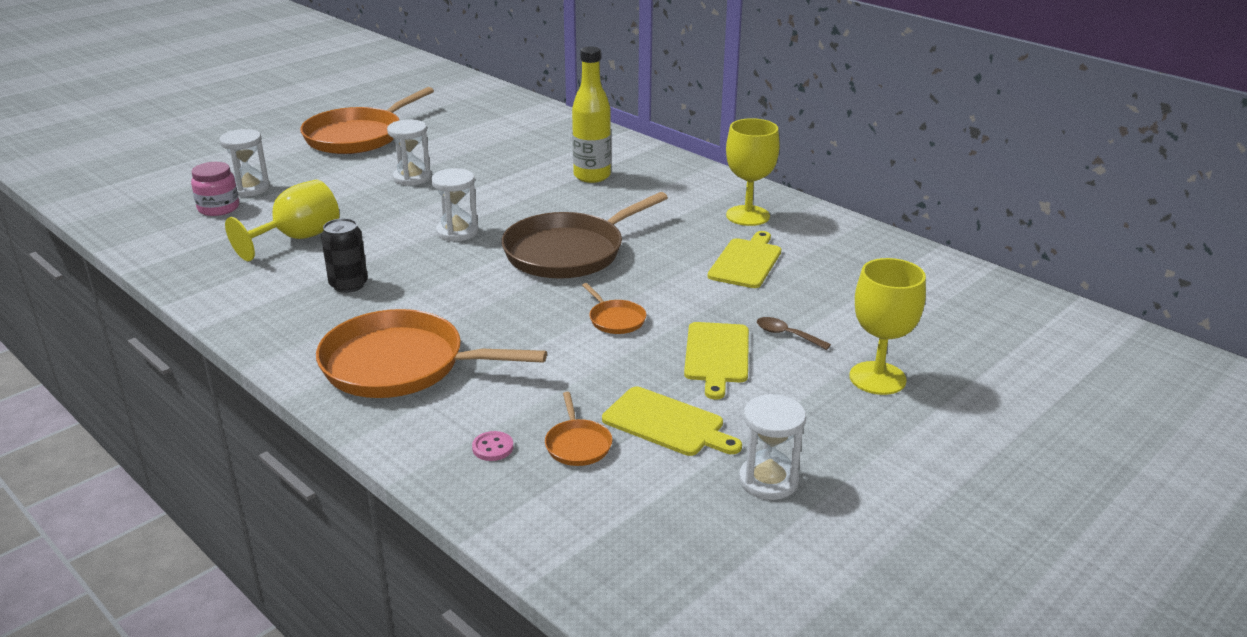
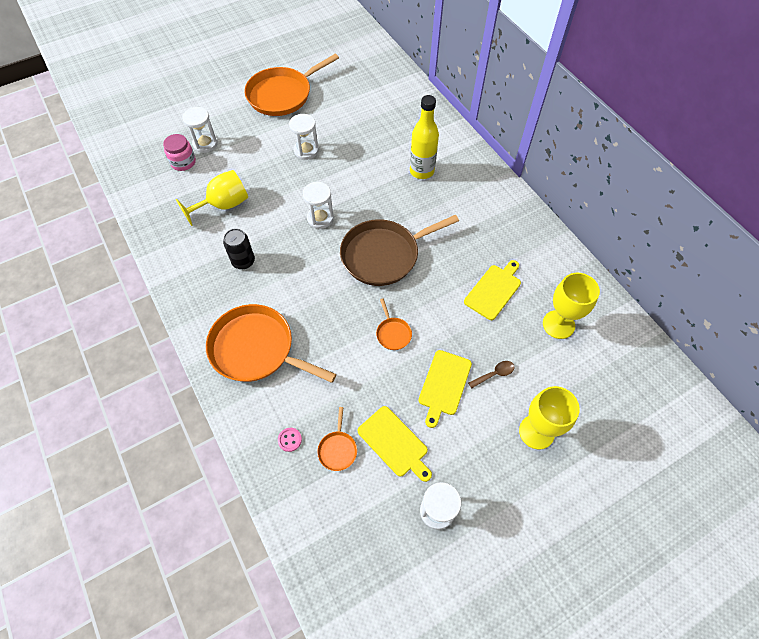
camera: 15 degrees right, 30 degrees up
yellow goblet [726,118,780,226] -> yellow goblet moved to [543,273,600,339]
brown spoon [757,317,831,350] -> brown spoon turned 105 degrees clockwise [468,361,515,388]

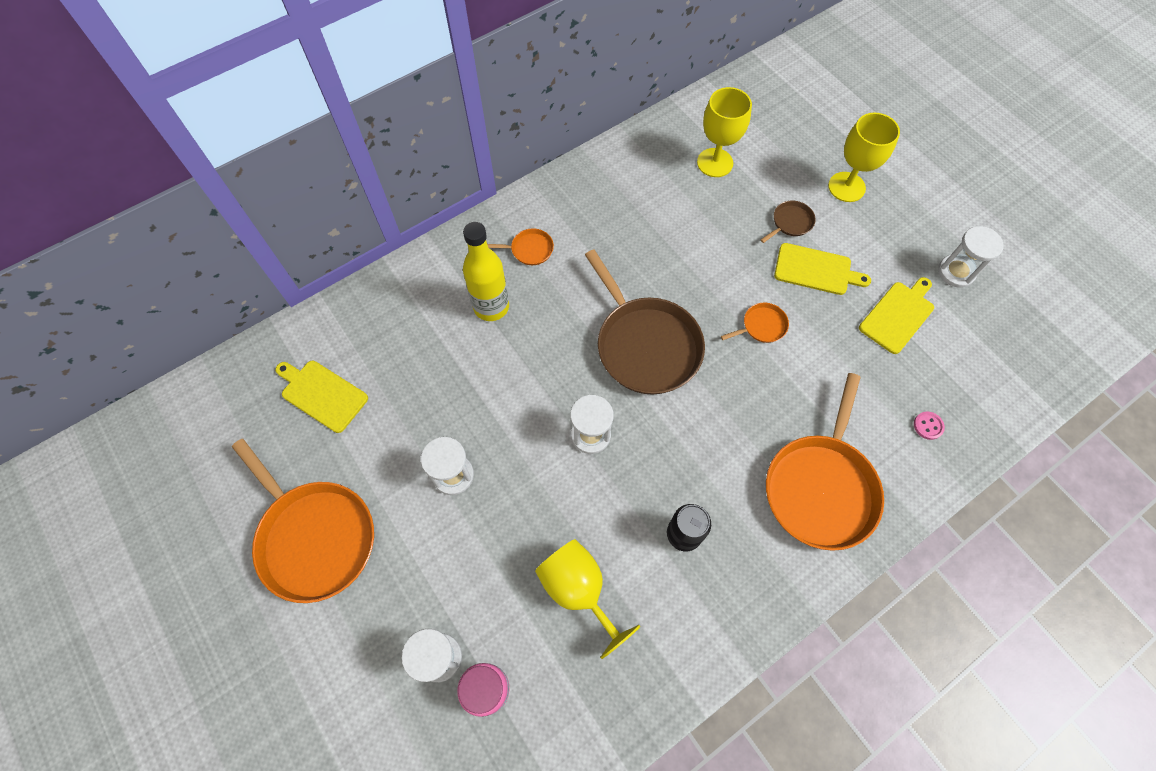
camera: 95 degrees left, 5 degrees up
orange pan [317,407,357,471] -> orange pan moved to [487,228,554,265]
yellow cutting board [464,260,521,320] -> yellow cutting board moved to [275,361,368,433]
brown spoon [468,361,515,388] -> brown pan [760,201,816,243]

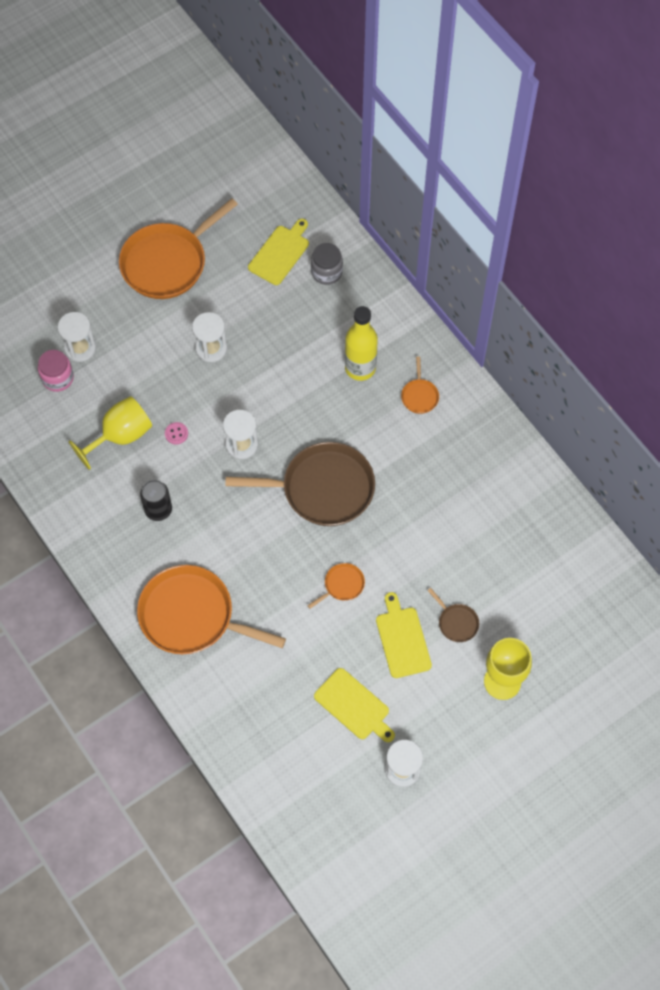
camera: 90 degrees right, 0 degrees up
brown pan [585,250,705,395] -> brown pan turned 150 degrees counterclockwise [225,442,375,526]
yellow goblet [697,87,752,177] -> none
orange pan [721,303,789,343] -> orange pan turned 105 degrees counterclockwise [307,563,365,609]
yellow cutting board [774,243,871,295] -> yellow cutting board turned 150 degrees clockwise [376,592,432,678]
pink button [914,412,945,440] -> pink button moved to [165,422,188,445]
none -> grey jar [311,243,343,285]

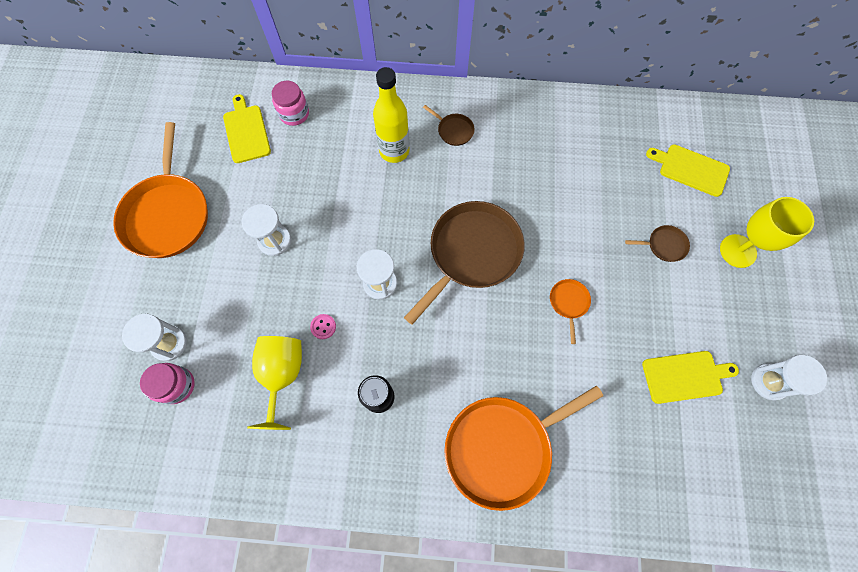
camera: 50 degrees left, 5 degrees up
grey jar [311,243,343,285] -> pink jar [272,81,309,126]
yellow cutting board [376,592,432,678] -> yellow cutting board moved to [646,144,730,197]
orange pan [401,357,439,414] -> brown pan [423,105,475,146]

